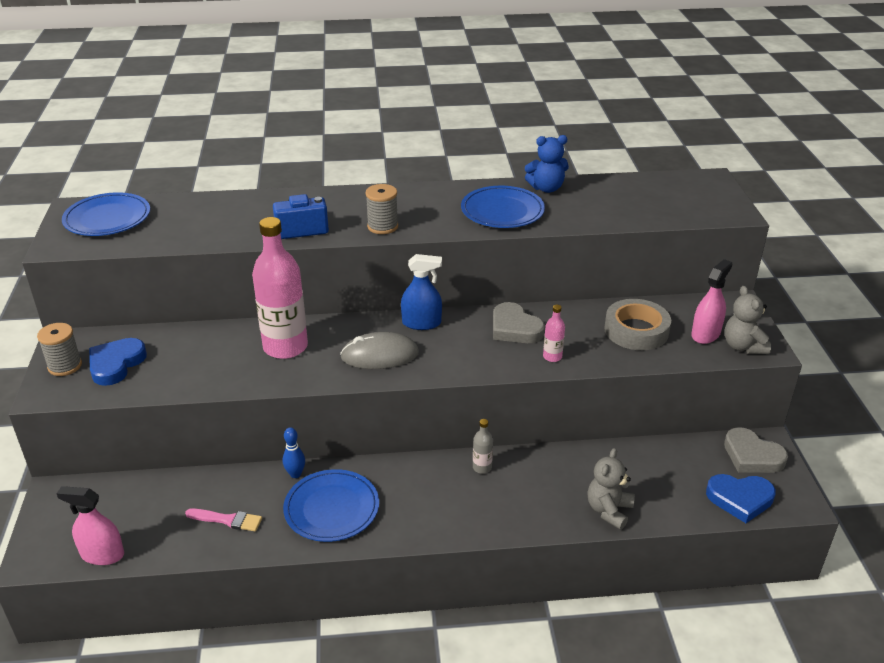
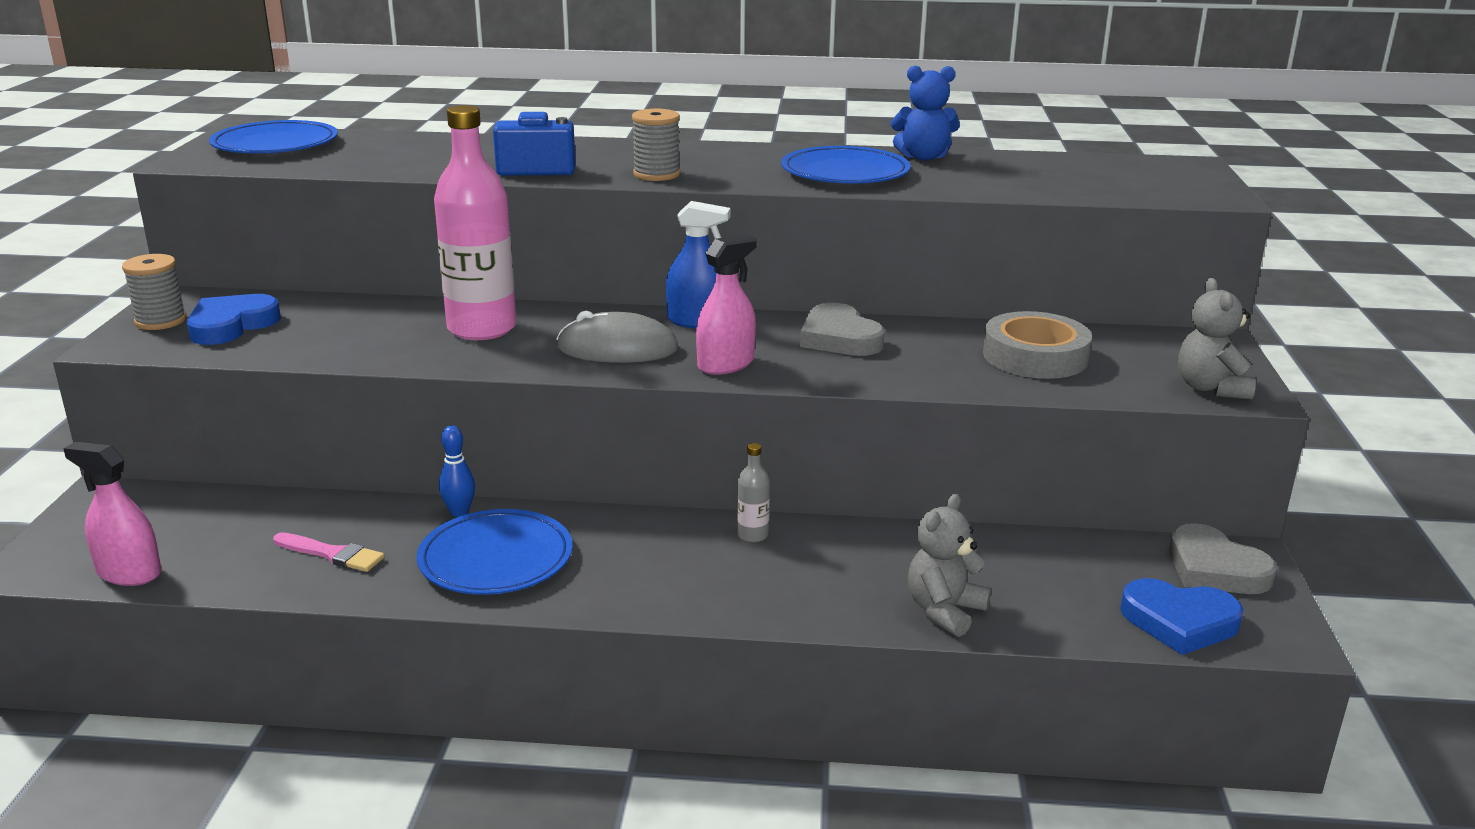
camera: 10 degrees right, 10 degrees down
pink bottle [543,305,565,362] -> none
pink spray bottle [691,259,732,344] -> pink spray bottle moved to [696,234,757,375]

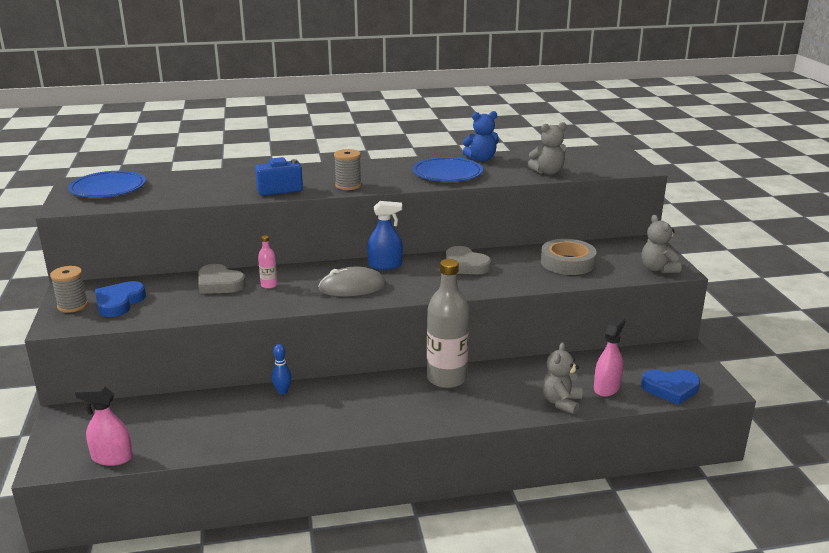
camera: 15 degrees left, 0 degrees up
pink brush [273,532,385,572] -> none
blue plate [417,509,573,595] -> none
pink bottle [434,105,516,340] -> pink bottle [258,236,277,289], size x0.42
pink spray bottle [696,234,757,375] -> pink spray bottle moved to [594,317,625,397]
grey bottle [737,443,770,543] -> grey bottle [427,259,469,388], size x2.37
grey heart [1169,523,1276,594] -> grey heart moved to [198,264,246,294]
none -> grey teddy bear [528,122,567,175]

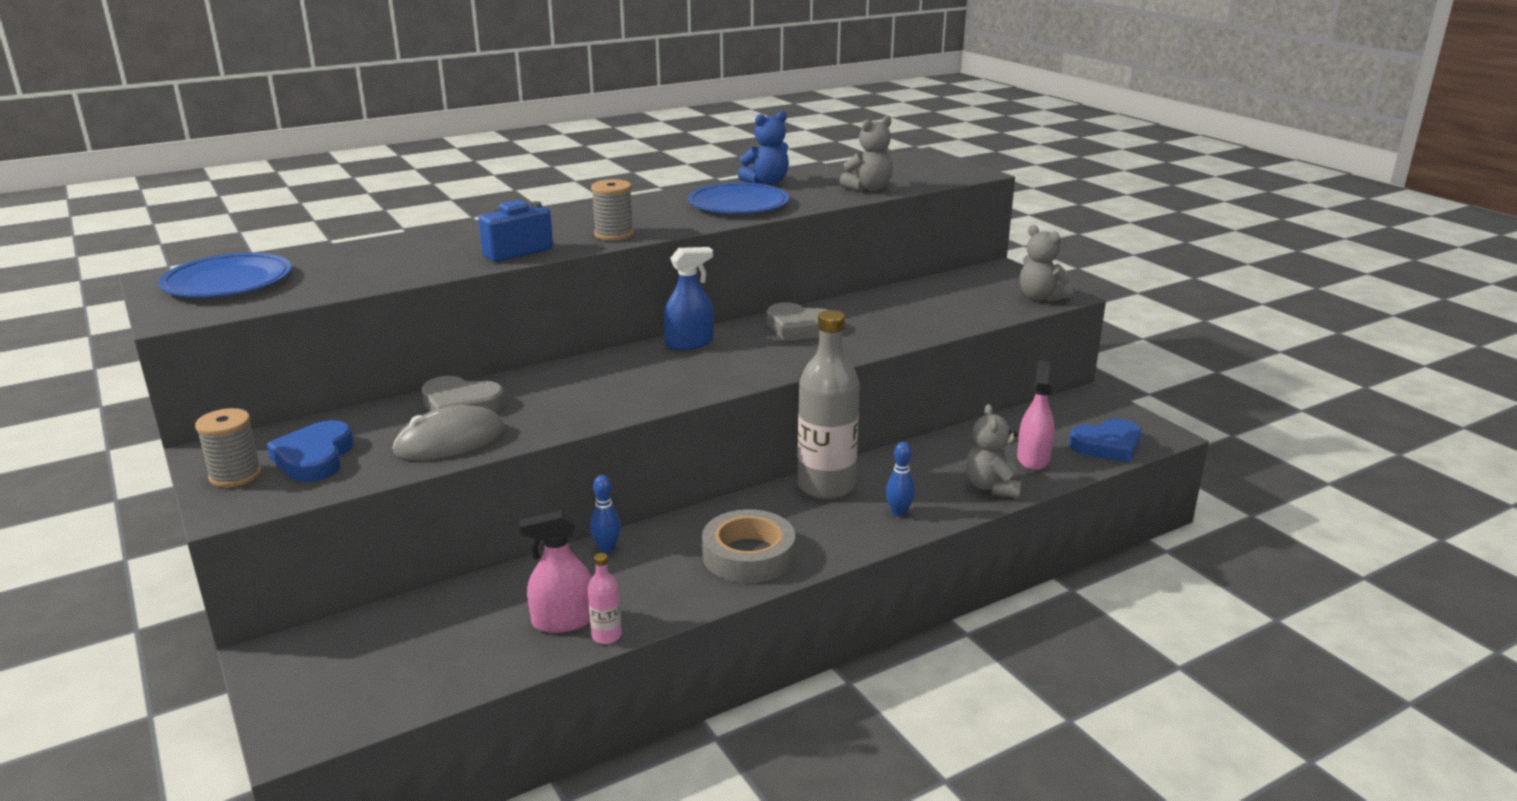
camera: 20 degrees left, 0 degrees up
pink spray bottle [75,386,133,466] -> pink spray bottle moved to [519,511,592,633]
pink bottle [258,236,277,289] -> pink bottle moved to [588,553,622,644]
grey mouse [318,267,386,296] -> grey mouse moved to [392,405,505,460]
grey tape [541,239,597,275] -> grey tape moved to [702,509,795,583]
none -> blue bowling pin [886,442,915,516]

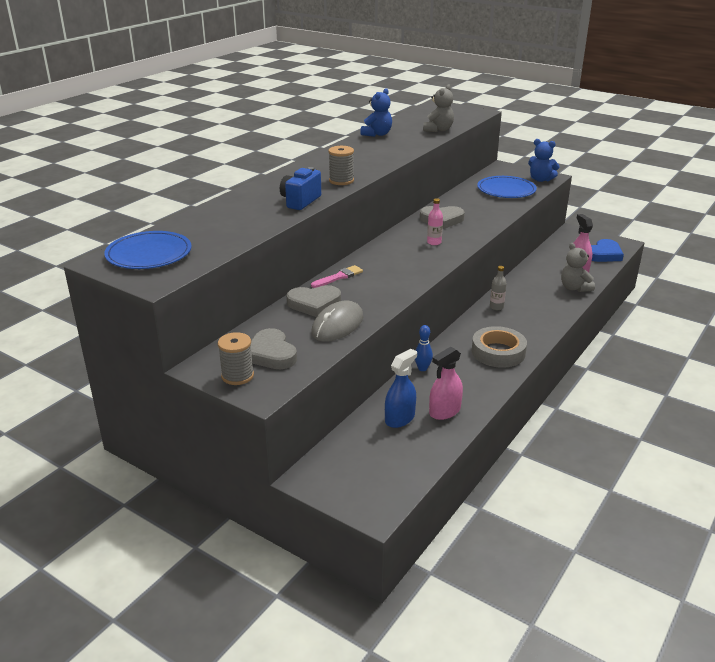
camera: 25 degrees left, 5 degrees up
blue heart [267,420,354,482] -> grey heart [251,328,297,369]
pink bottle [588,553,622,644] -> pink bottle moved to [427,198,443,245]
blue spray bottle [664,247,714,350] -> blue spray bottle moved to [385,349,417,428]
blue plate [688,182,789,214] -> blue plate moved to [477,176,537,198]
grey bottle [797,310,860,499] -> grey bottle [490,266,507,310], size x0.42
blue bowling pin [886,442,915,516] -> none
grey teddy bear [1020,225,1073,302] -> blue teddy bear [528,139,560,182]
none -> pink brush [311,265,363,288]

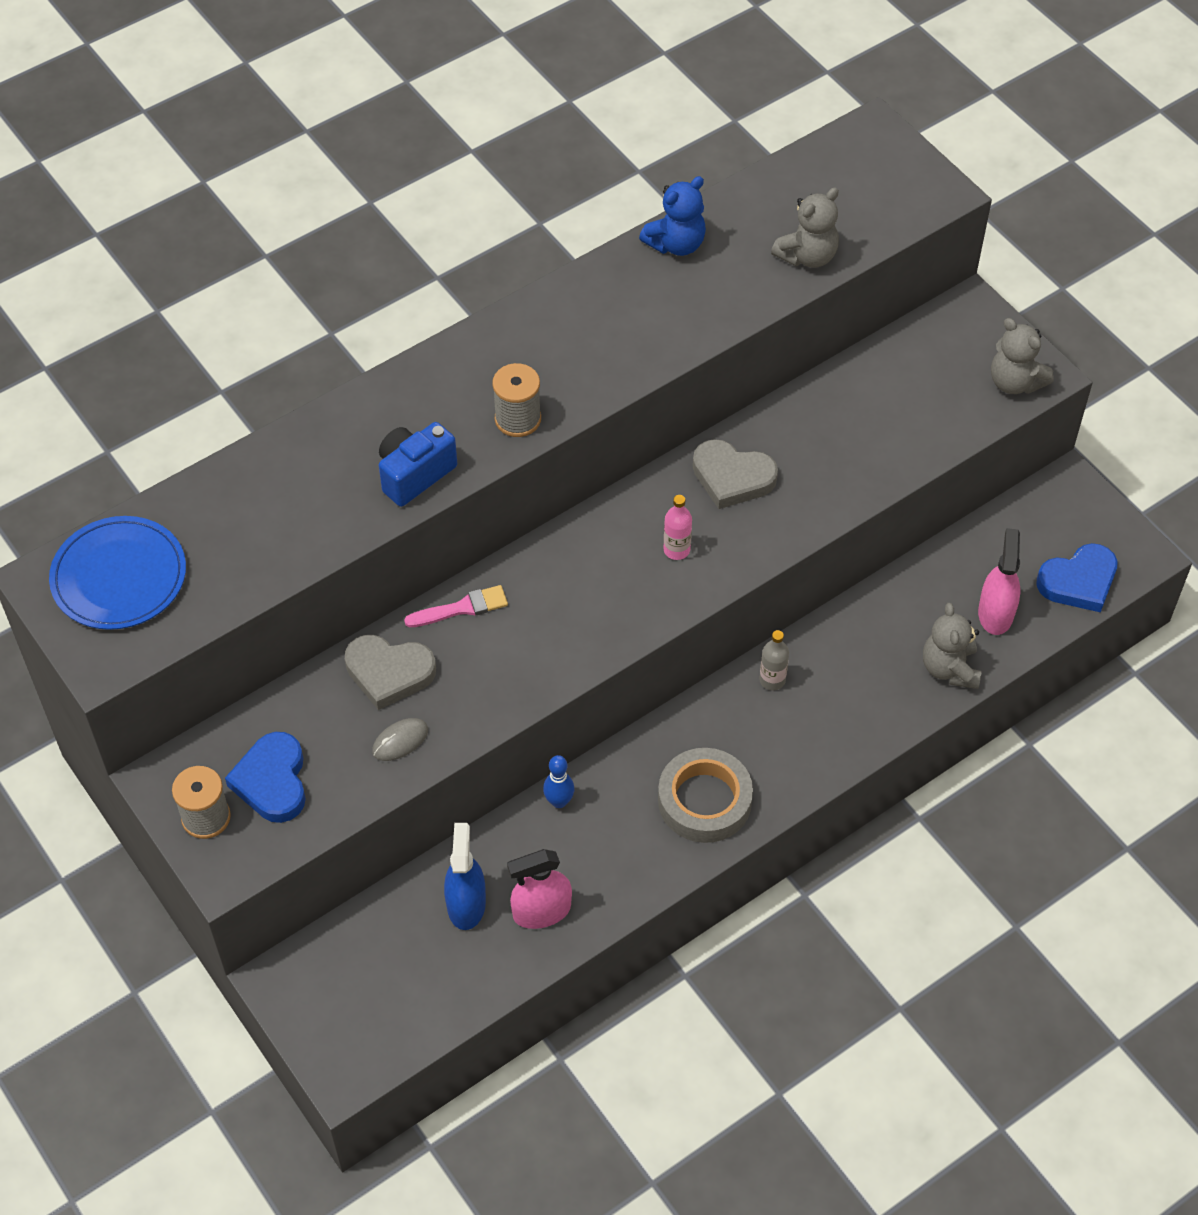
camera: 20 degrees right, 25 degrees up
grey heart [251,328,297,369] -> blue heart [225,732,306,823]
grey mouse [311,301,363,342] -> grey mouse [372,718,428,761], size x0.54
blue spray bottle [385,349,417,428] -> blue spray bottle turned 60 degrees counterclockwise [444,823,486,930]
blue plate [477,176,537,198] -> none
blue teddy bear [528,139,560,182] -> grey teddy bear [991,318,1054,394]

